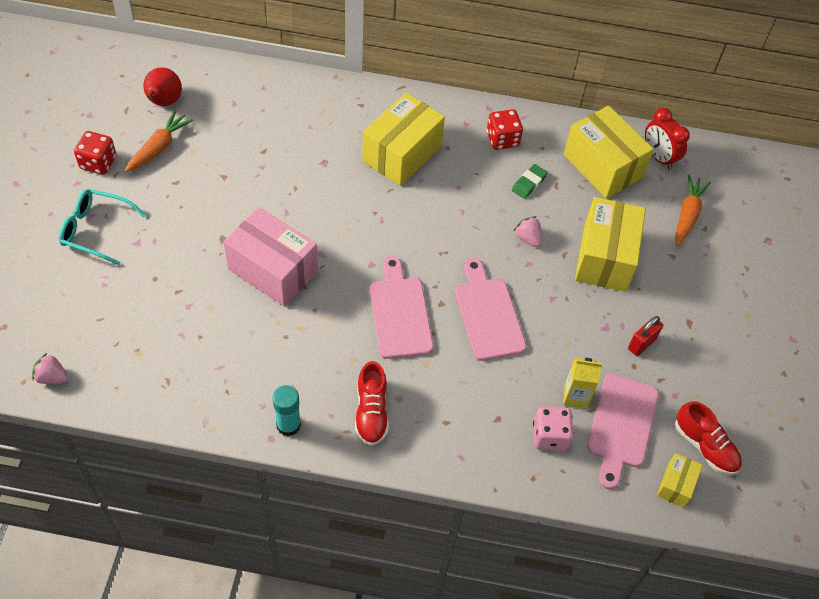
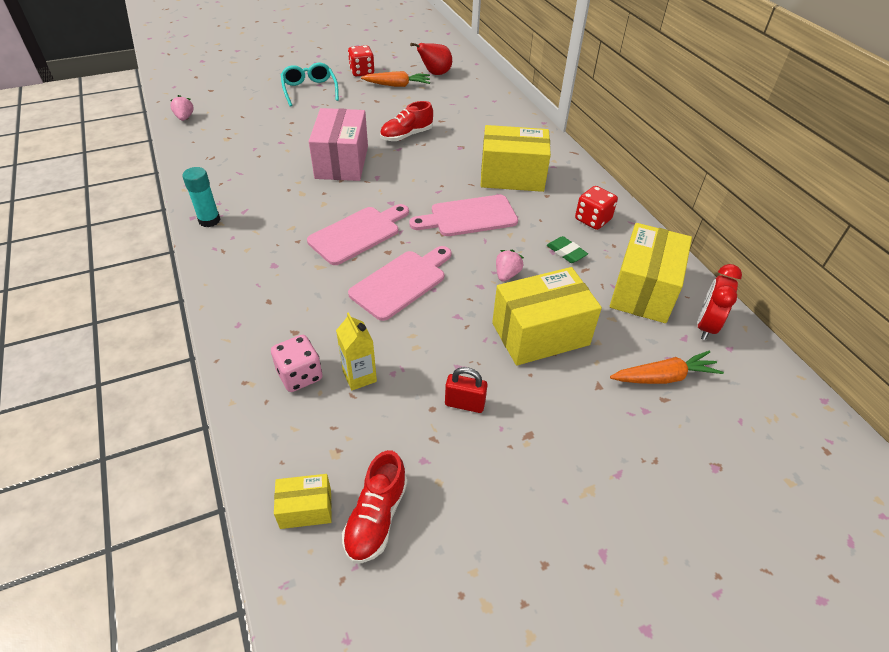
camera: 60 degrees right, 10 degrees down
red shoe [355,361,389,446] -> red shoe moved to [380,101,433,141]
green eraser [512,164,548,199] -> green eraser turned 45 degrees clockwise [547,236,588,263]
pink cutting board [587,374,659,489] -> pink cutting board moved to [409,195,518,236]

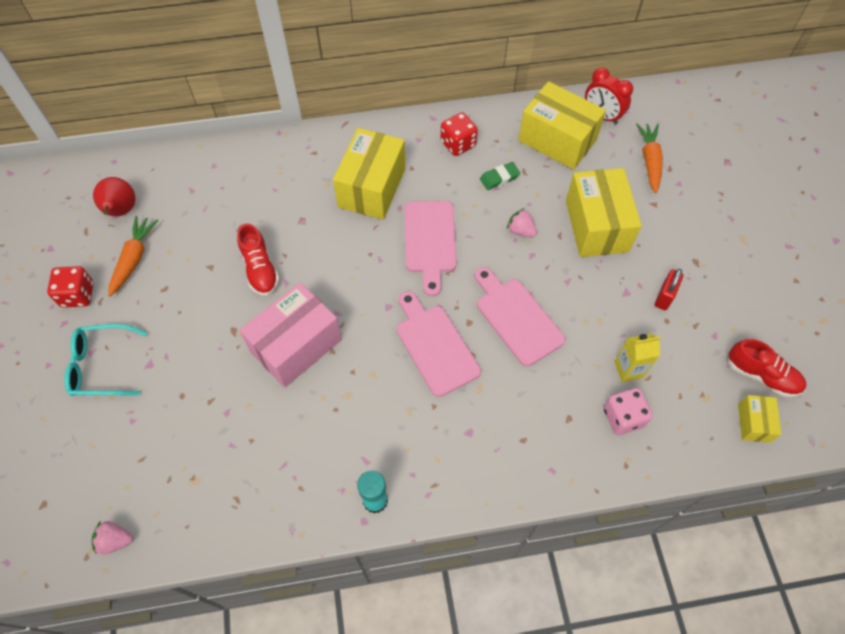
camera: 75 degrees left, 15 degrees up
pink box [309,108,368,181] -> pink box turned 60 degrees counterclockwise [240,282,342,388]

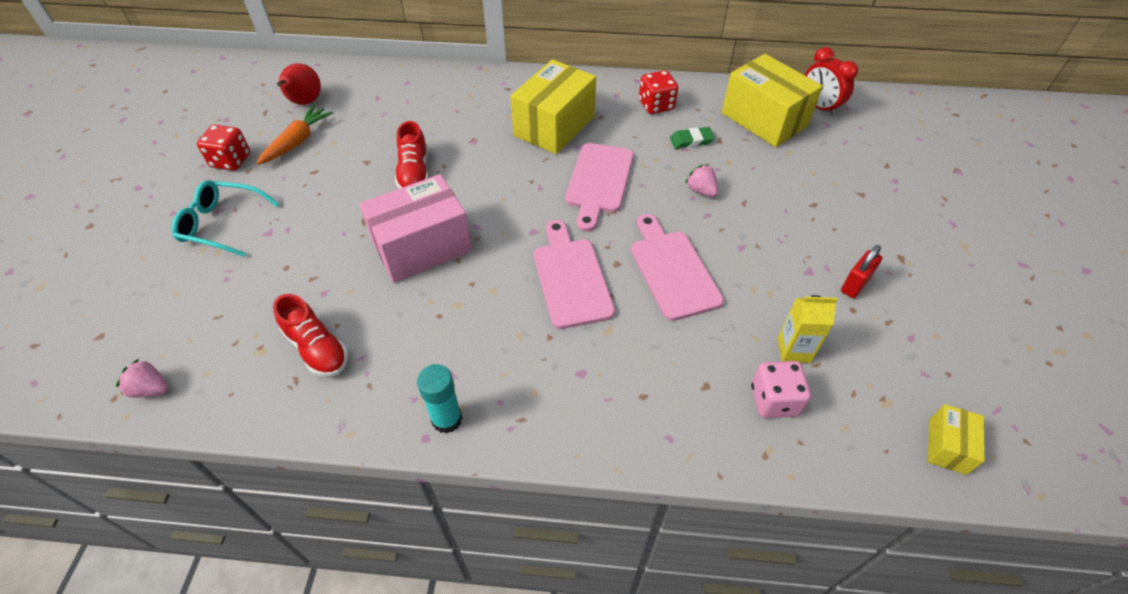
camera: 15 degrees right, 10 degrees down
yellow box [566,168,642,257] -> none
orange carrot [636,123,663,193] -> none
red shoe [728,339,806,397] -> red shoe moved to [273,294,348,377]

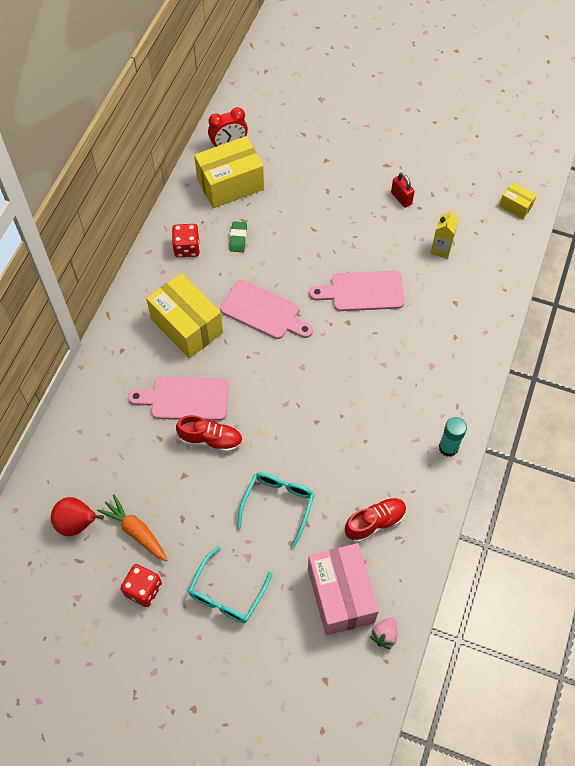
camera: 75 degrees left, 10 degrees up
pink box [359,174,472,283] -> pink box moved to [308,543,379,635]
pink cutting board [534,220,615,329] -> pink cutting board moved to [128,377,228,421]
pink strawberry [685,164,718,197] -> none
pink dice [751,361,811,418] -> none
none -> turquoise glasses [237,472,314,548]

